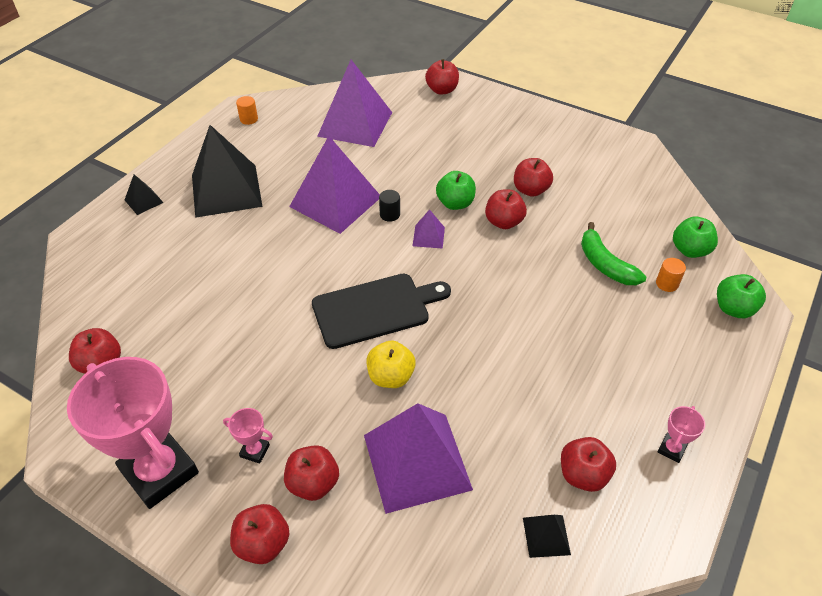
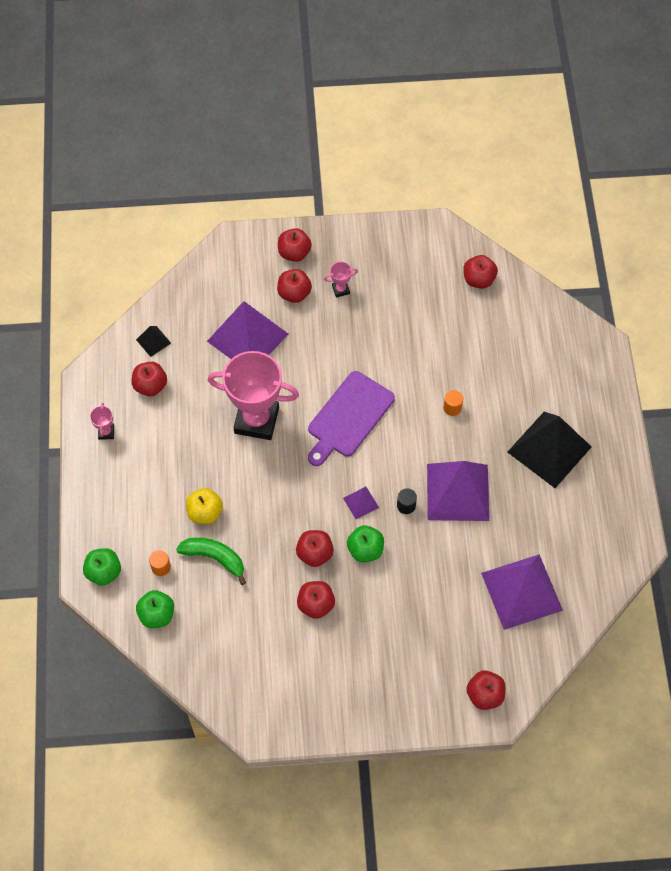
camera: 145 degrees right, 15 degrees up
pink trophy [67,357,199,509] -> pink trophy moved to [208,351,299,440]
black pyramid [125,174,164,215] -> none
orange cylinder [236,96,258,125] -> orange cylinder moved to [443,390,463,416]
black cutting board [312,274,451,349] -> purple cutting board [308,371,395,466]
yellow apple [366,341,416,388] -> yellow apple moved to [186,488,223,524]

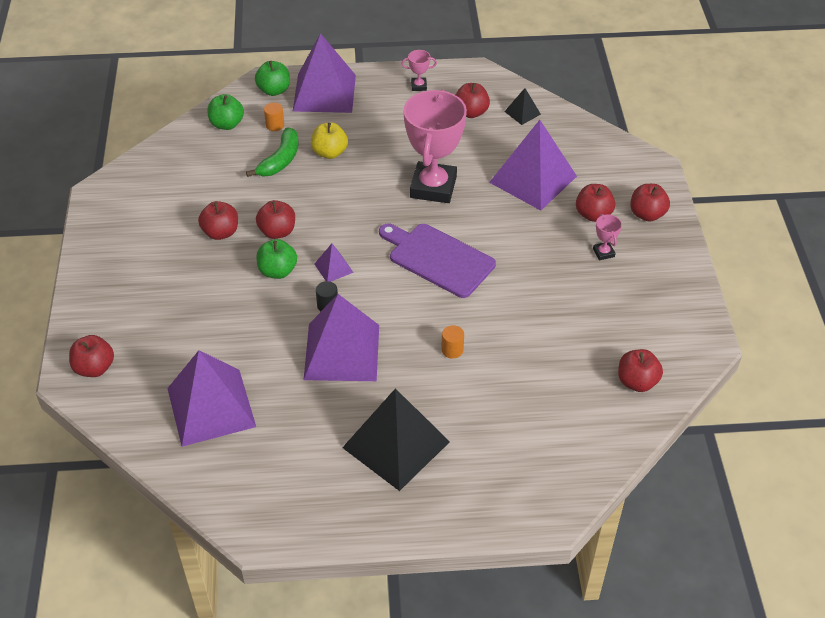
camera: 90 degrees right, 15 degrees down
none -> purple pyramid [293,33,356,113]

